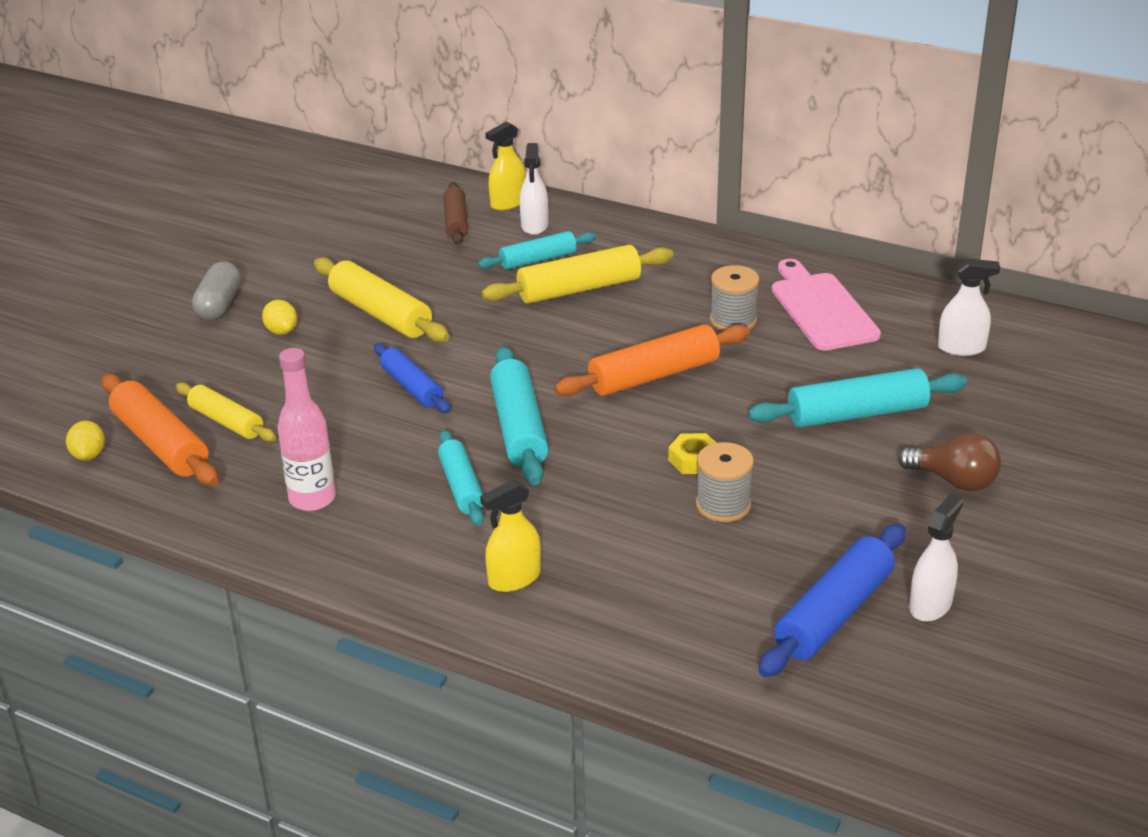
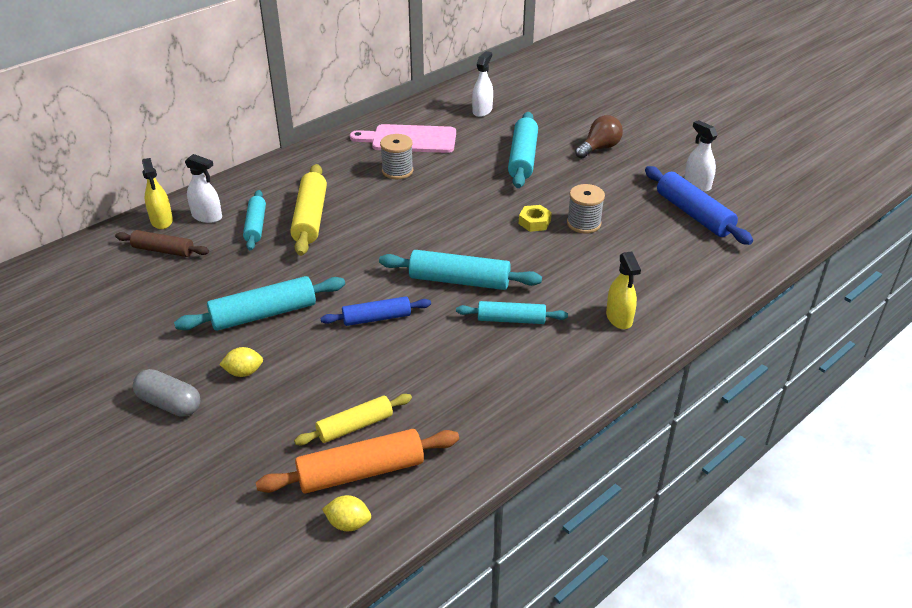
camera: 70 degrees left, 5 degrees up
pink bottle [277,348,336,511] -> none
yellow rolling pin [314,258,450,342] -> turquoise rolling pin [174,276,345,331]
orange rolling pin [554,324,750,396] -> none

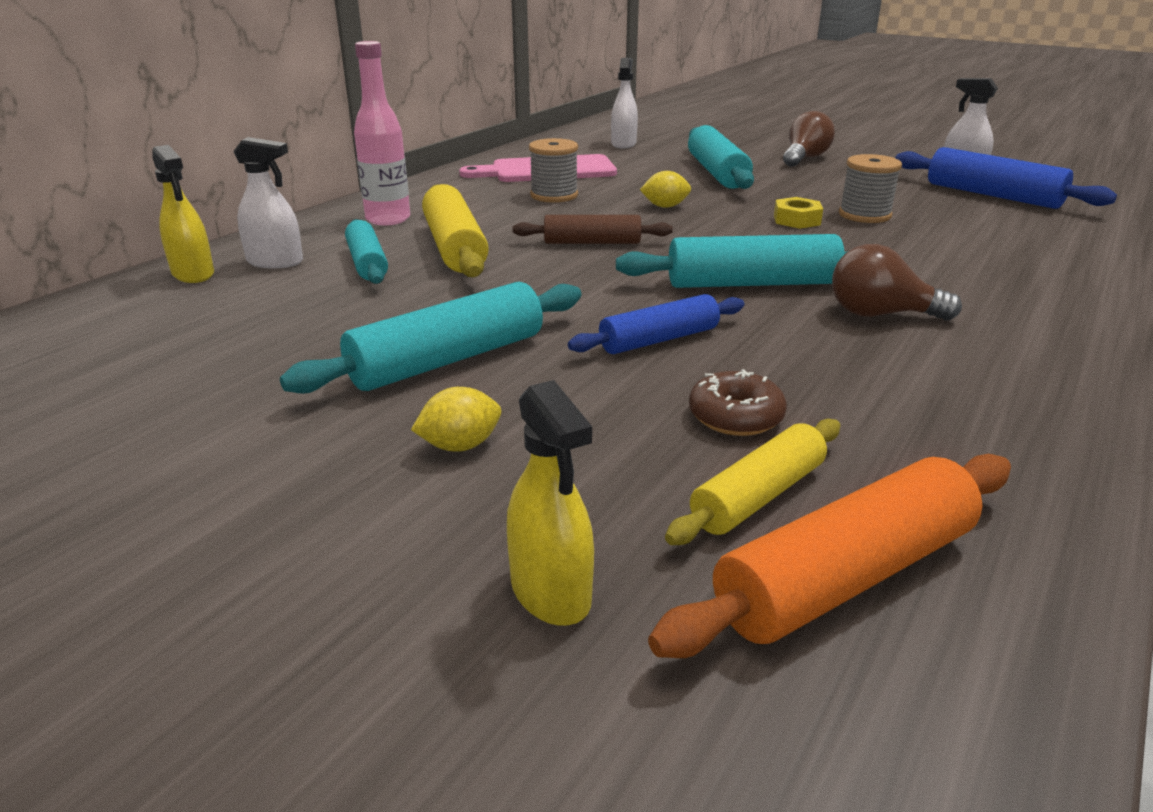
camera: 15 degrees left, 10 degrees down
brown rolling pin [115,230,209,257] -> brown rolling pin moved to [512,215,673,244]
grey capsule [133,369,200,417] -> none
yellow lemon [322,495,371,531] -> yellow lemon moved to [640,171,691,208]
turquoise rolling pin [456,301,568,324] -> brown light bulb [832,244,962,320]
yellow spray bottle [606,251,641,329] -> yellow spray bottle moved to [507,380,594,626]
none -> pink bottle [354,41,410,225]
none -> brown donut [689,369,787,436]

